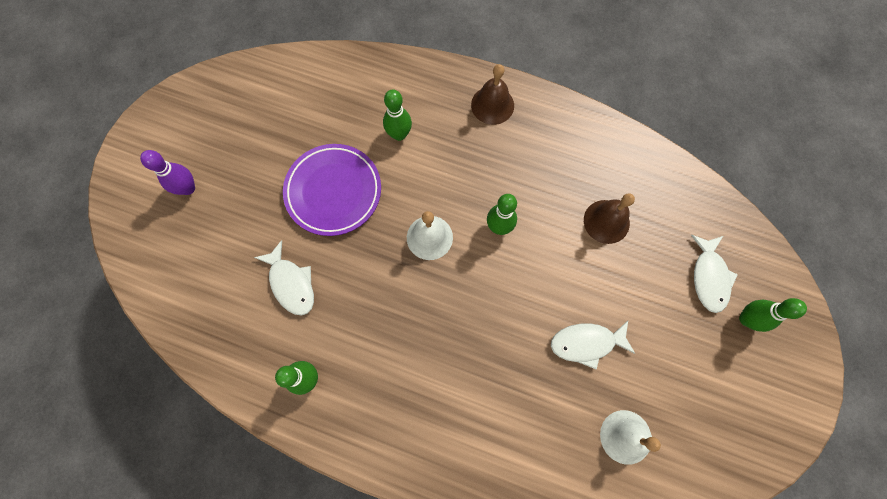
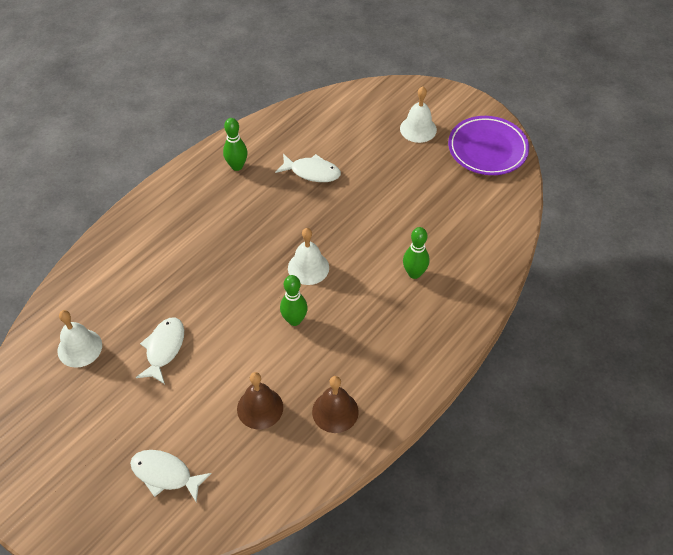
camera: 110 degrees right, 20 degrees down
purple bowling pin [140,150,195,195] -> white bell [400,87,437,143]
white fish [254,240,314,315] -> white fish turned 150 degrees counterclockwise [275,154,341,182]
purple plate [283,144,381,236] -> purple plate moved to [448,116,529,175]
brown bell [471,64,514,125] -> brown bell moved to [312,376,359,433]
green bowling pin [739,298,807,332] -> none

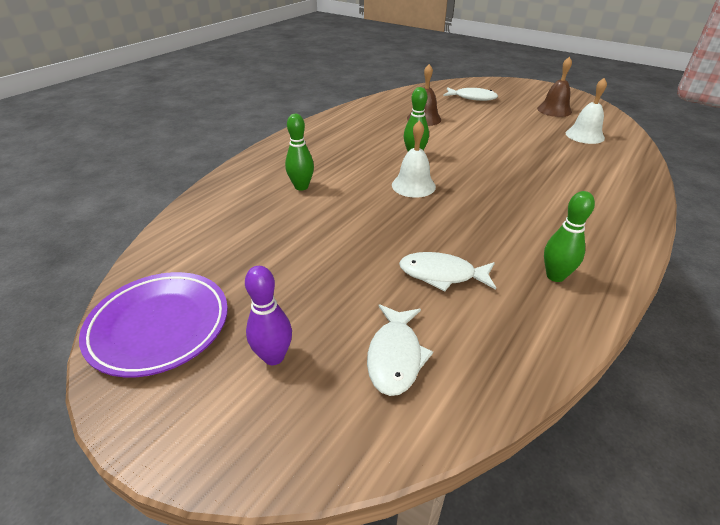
camera: 175 degrees right, 15 degrees down
white fish [136,318,184,384] -> white fish moved to [367,304,433,396]
brown bell [312,376,359,433] -> brown bell moved to [537,57,572,117]
white bell [400,87,437,143] -> purple bowling pin [245,266,292,365]

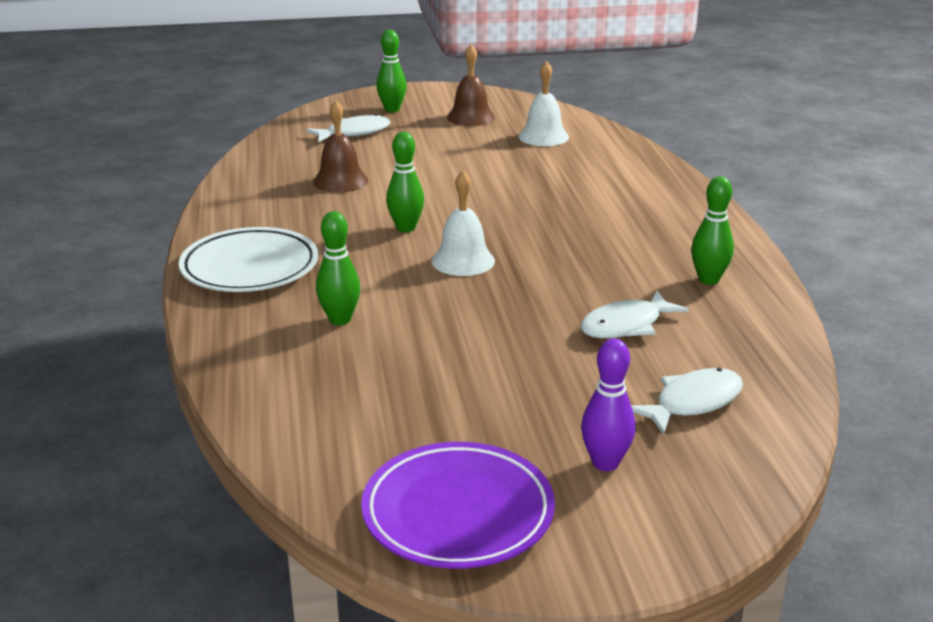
camera: 45 degrees left, 10 degrees down
white fish [367,304,433,396] -> white fish turned 90 degrees counterclockwise [631,368,743,435]
none -> white plate [179,227,318,292]
none -> green bowling pin [376,30,407,112]

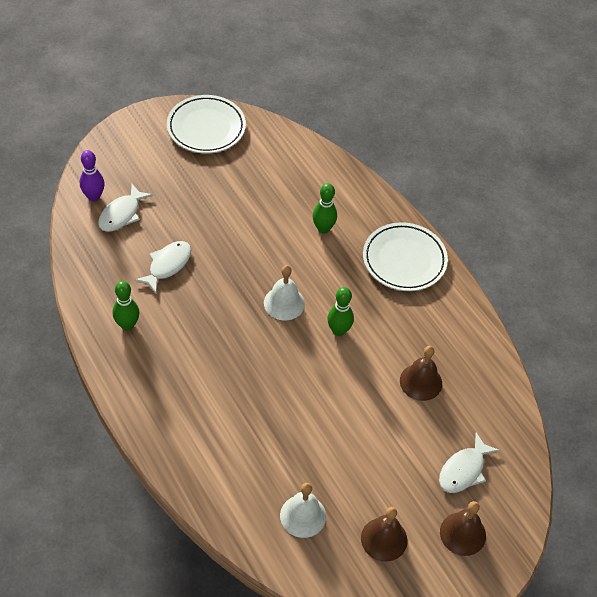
camera: 155 degrees right, 25 degrees up
purple plate [361,442,555,569] -> white plate [167,95,246,154]
green bowling pin [376,30,407,112] -> brown bell [440,501,486,556]
purple bowling pin [581,339,636,471] -> purple bowling pin moved to [80,150,105,202]

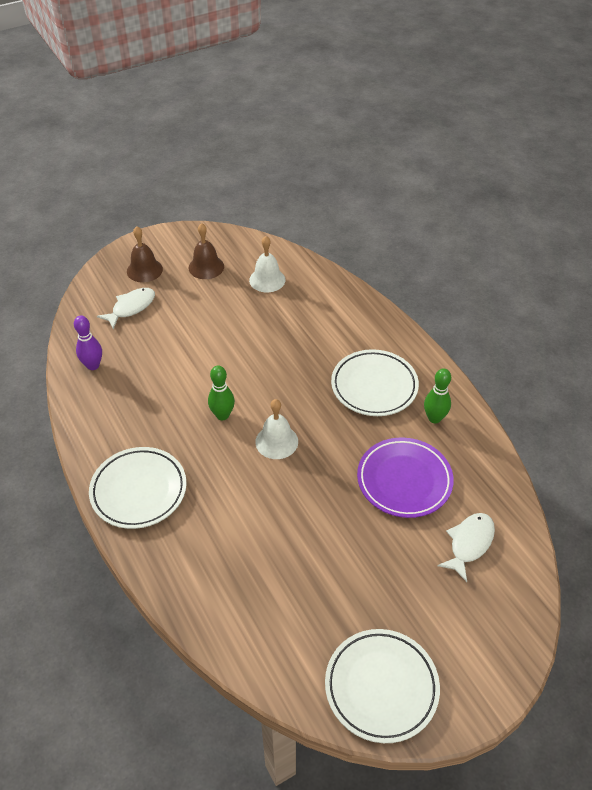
camera: 175 degrees left, 5 degrees down
purple bowling pin [80,150,105,202] -> purple bowling pin moved to [74,316,102,370]
white fish [134,241,191,293] -> purple plate [357,437,454,518]
green bowling pin [313,183,337,234] -> none
brown bell [400,346,442,401] -> none
none -> white plate [331,349,419,416]

